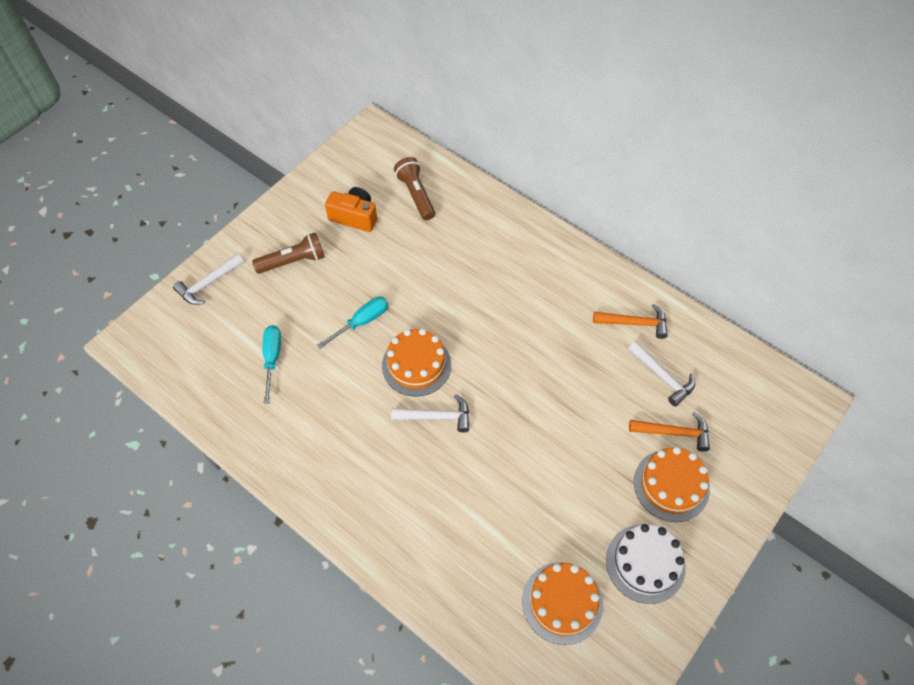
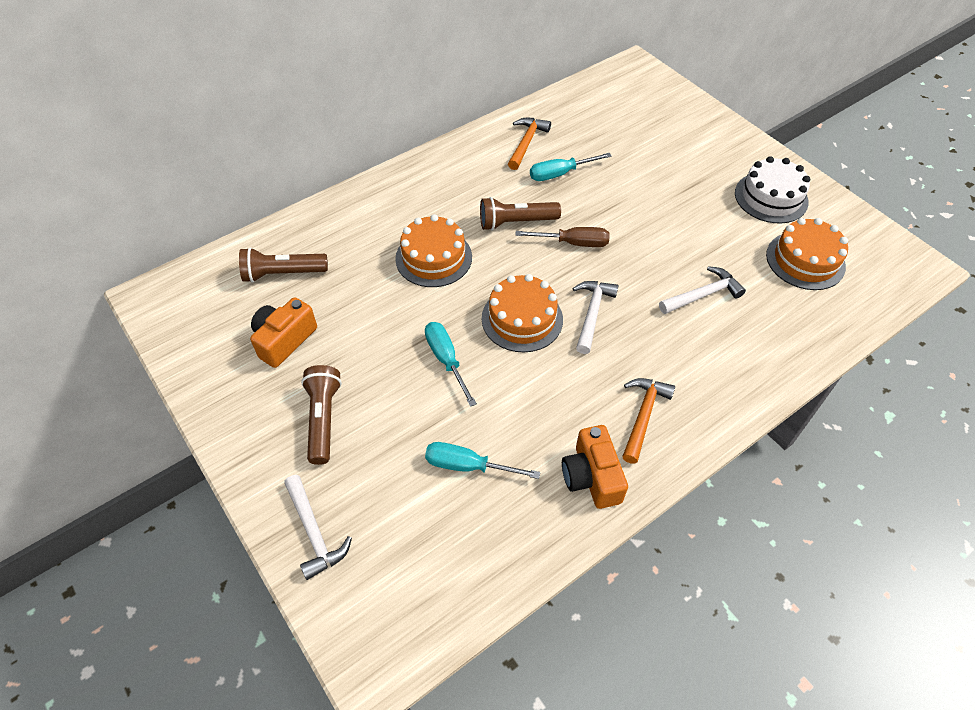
camera: 75 degrees left, 5 degrees down
white hammer [628,341,695,407] -> white hammer moved to [659,266,746,314]
orange hammer [629,412,710,452] -> orange hammer moved to [622,378,675,464]
orange cake [634,447,710,522] -> orange cake moved to [395,214,472,287]
none -> brown flashlight [480,197,561,231]
none -> brown screwdriver [515,227,610,247]
none -> turquoise screwdriver [530,153,612,181]
none -> orange camera [562,425,628,509]

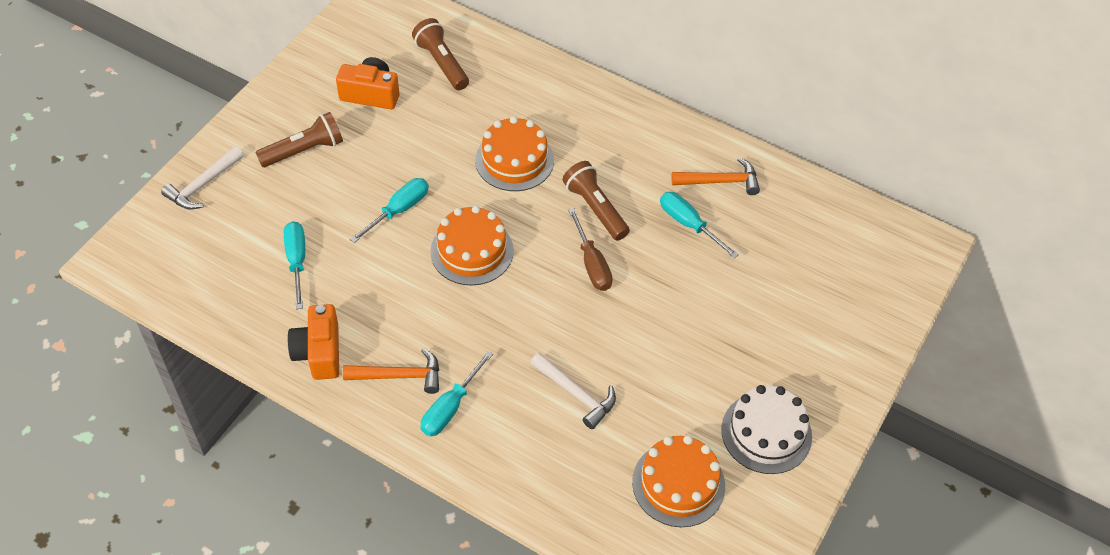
camera: 65 degrees right, 0 degrees up
orange camera [562,425,628,509] -> orange camera turned 60 degrees counterclockwise [287,304,339,380]
white hammer [572,281,619,354] -> none
none -> turquoise screwdriver [420,351,493,436]

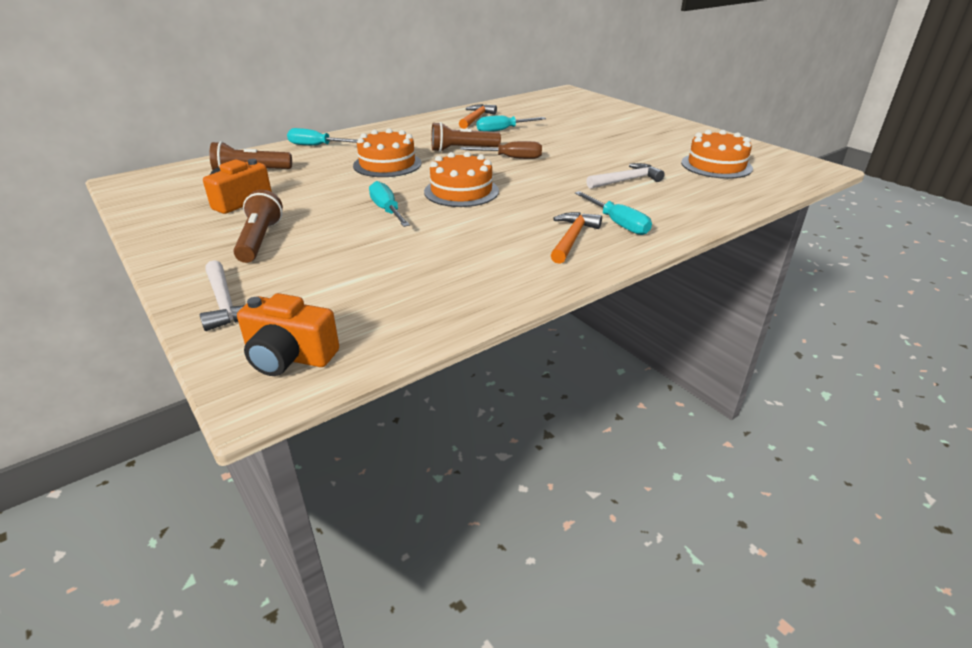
camera: 65 degrees left, 20 degrees down
turquoise screwdriver [284,221,305,309] -> turquoise screwdriver moved to [287,128,357,146]
orange camera [287,304,339,380] -> orange camera moved to [237,293,339,376]
white cake [721,385,812,474] -> none

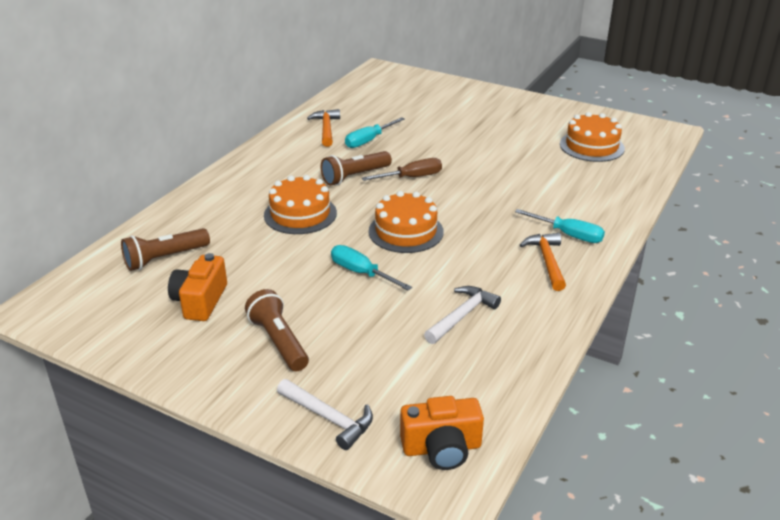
camera: 25 degrees left, 0 degrees up
turquoise screwdriver [287,128,357,146] -> none
white hammer [586,163,665,189] -> white hammer moved to [424,286,501,344]

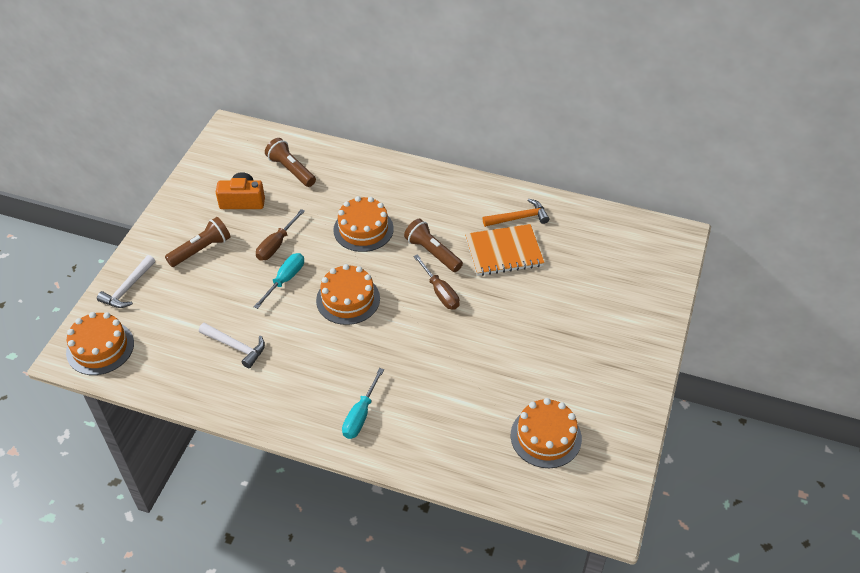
camera: 80 degrees right, 15 degrees up
turquoise screwdriver [345,117,405,148] -> orange notebook [465,224,545,276]
orange camera [400,396,484,470] -> orange cake [66,312,134,375]
orange hammer [520,233,566,291] -> none
none -> brown screwdriver [256,209,305,261]

